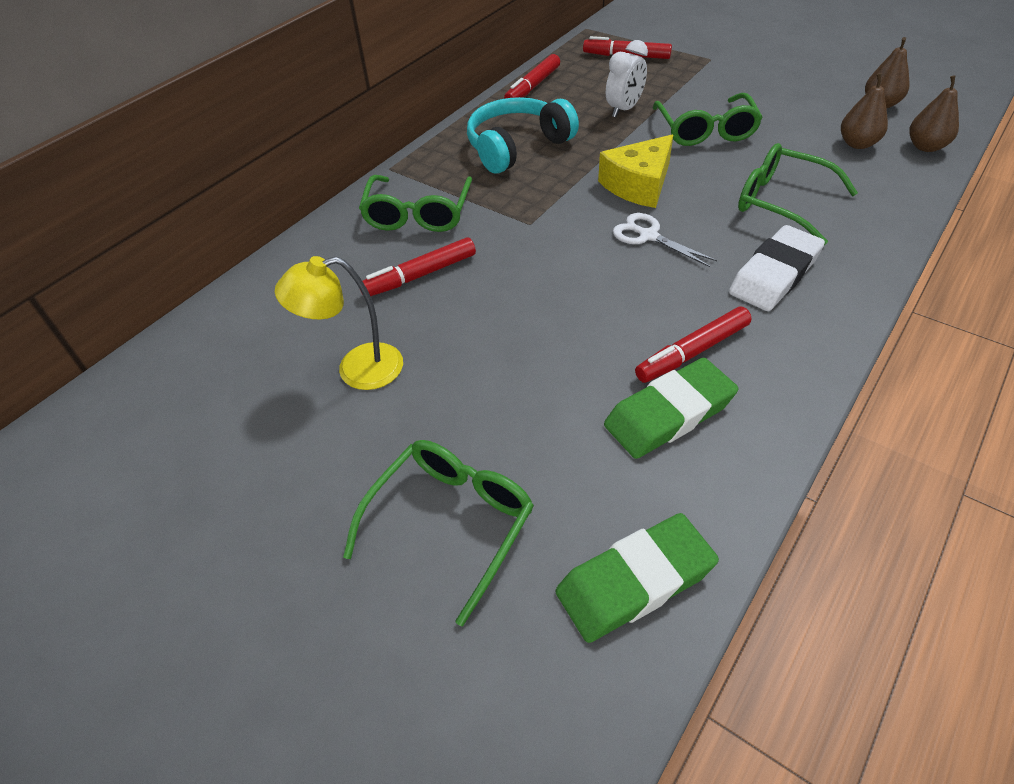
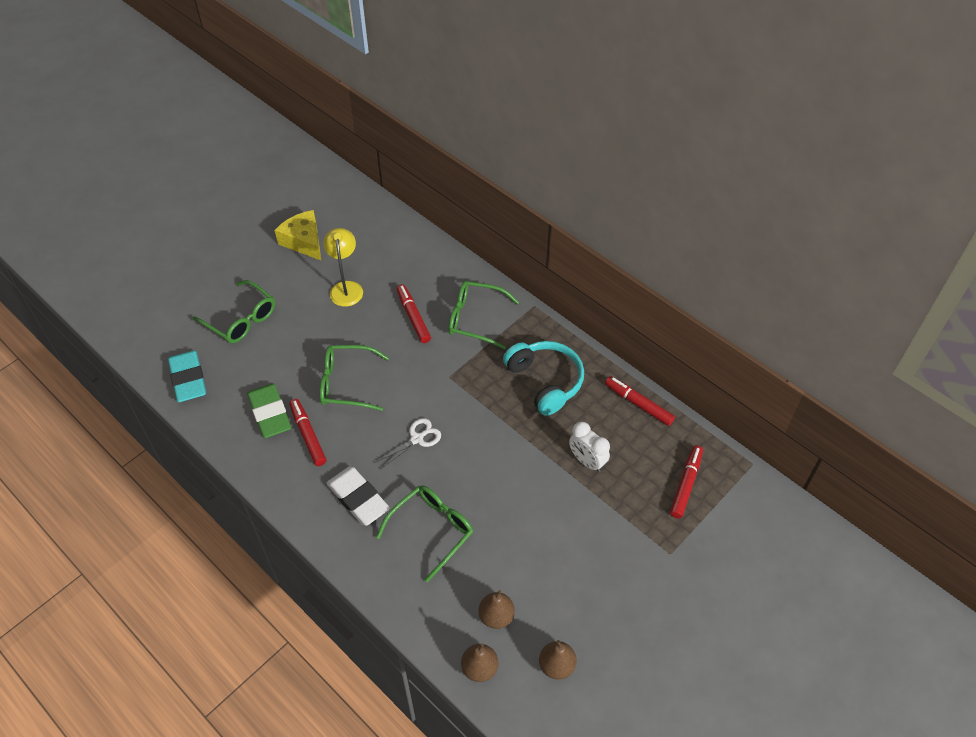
camera: 95 degrees right, 5 degrees up
green eraser [555,513,719,643] -> turquoise eraser [168,351,206,402]
yellow cheese [598,135,673,208] -> yellow cheese moved to [275,210,321,260]
green glasses [652,93,763,146] -> green glasses moved to [320,345,389,411]

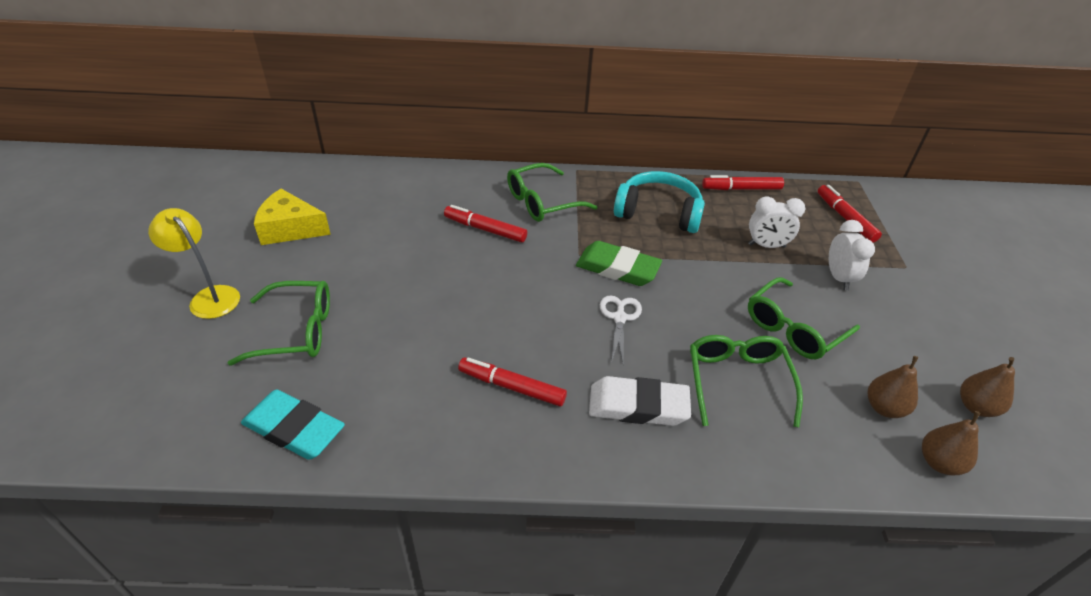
camera: 45 degrees left, 10 degrees down
green eraser [247,384,291,438] -> green eraser moved to [576,241,662,286]
green glasses [320,345,389,411] -> green glasses moved to [748,277,860,359]
yellow lamp [323,228,363,307] -> yellow lamp moved to [148,208,240,319]
none -> white clock [829,220,875,290]

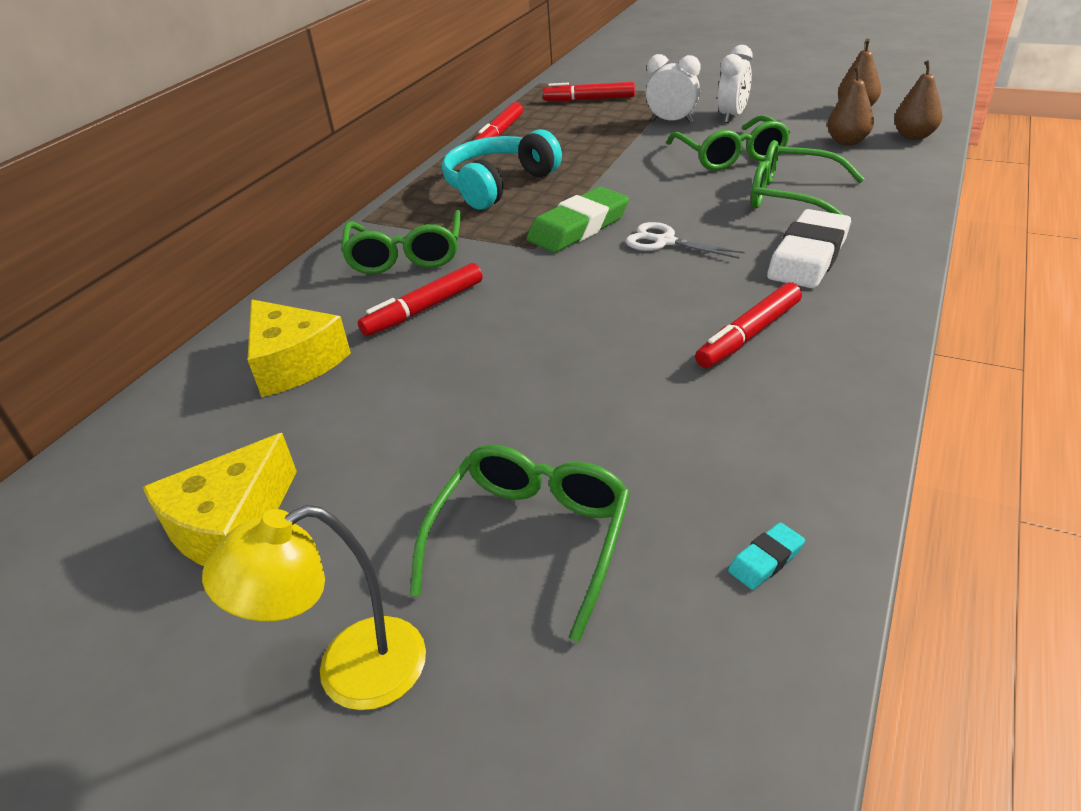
camera: 60 degrees left, 5 degrees down
turquoise eraser [241,389,345,460] -> turquoise eraser [728,522,805,590], size x0.44
white clock [748,196,805,248] -> white clock moved to [718,45,753,123]
none -> yellow cheese [247,299,351,397]

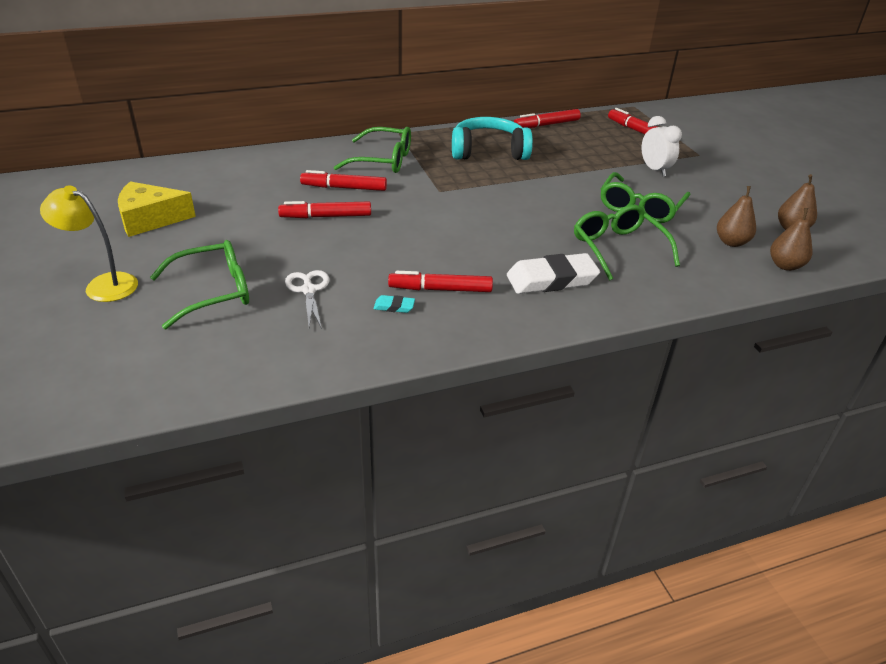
camera: 40 degrees right, 0 degrees up
yellow cheese [247,299,351,397] -> none
green glasses [341,210,461,274] -> green glasses turned 120 degrees counterclockwise [334,127,411,173]
green eraser [526,187,629,253] -> none
white scissors [626,222,745,259] -> white scissors moved to [285,270,330,329]
white clock [718,45,753,123] -> none
turquoise eraser [728,522,805,590] -> turquoise eraser moved to [373,295,415,313]
none -> red marker [278,201,371,218]

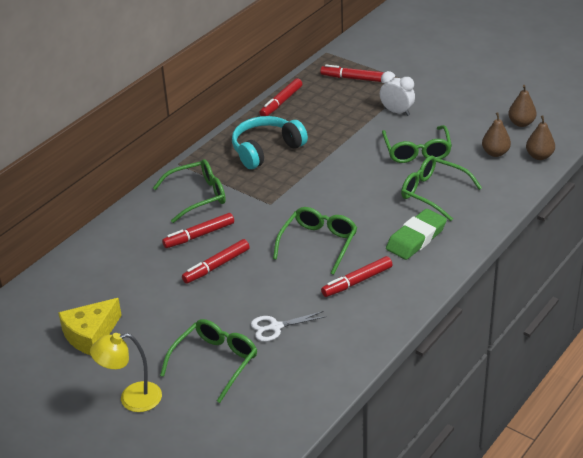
camera: 30 degrees left, 0 degrees up
white scissors [285,270,330,329] -> white scissors turned 60 degrees counterclockwise [251,311,326,342]
turquoise eraser [373,295,415,313] -> none
white eraser [507,253,600,294] -> green eraser [386,209,447,260]
none -> green glasses [273,207,357,275]

